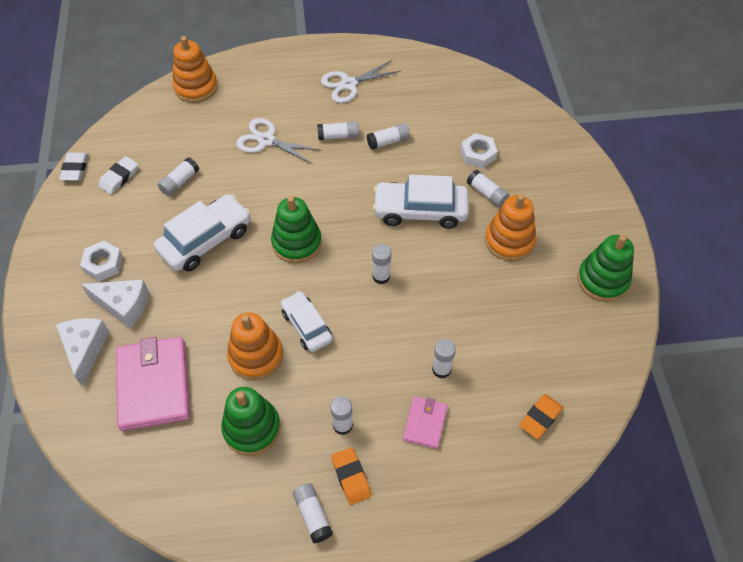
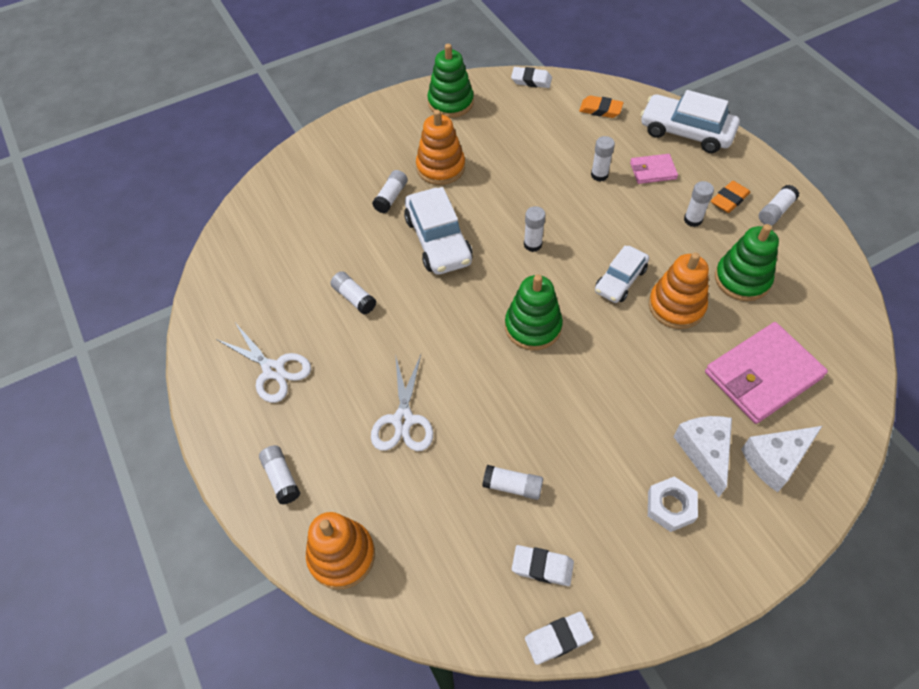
camera: 110 degrees left, 0 degrees up
white car [154,194,251,272] -> white car moved to [641,90,740,153]
white glue stick [317,121,359,140] -> white glue stick moved to [259,445,300,504]
white nut [461,133,498,168] -> none
none -> white eraser [511,67,552,88]

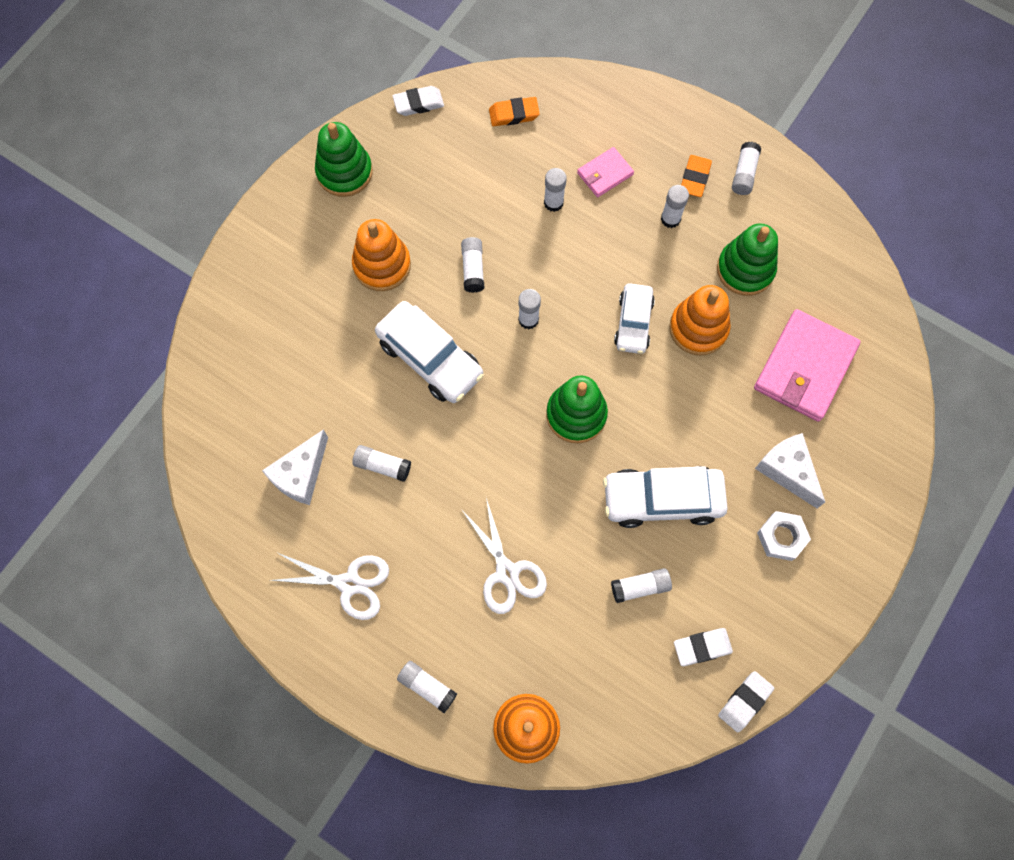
camera: 30 degrees left, 15 degrees up
white glue stick [372,170,408,213] -> white glue stick moved to [461,237,484,293]
white car [641,90,740,153] -> white car moved to [603,466,728,528]
white cheese [741,426,822,492] -> white cheese moved to [262,429,328,505]

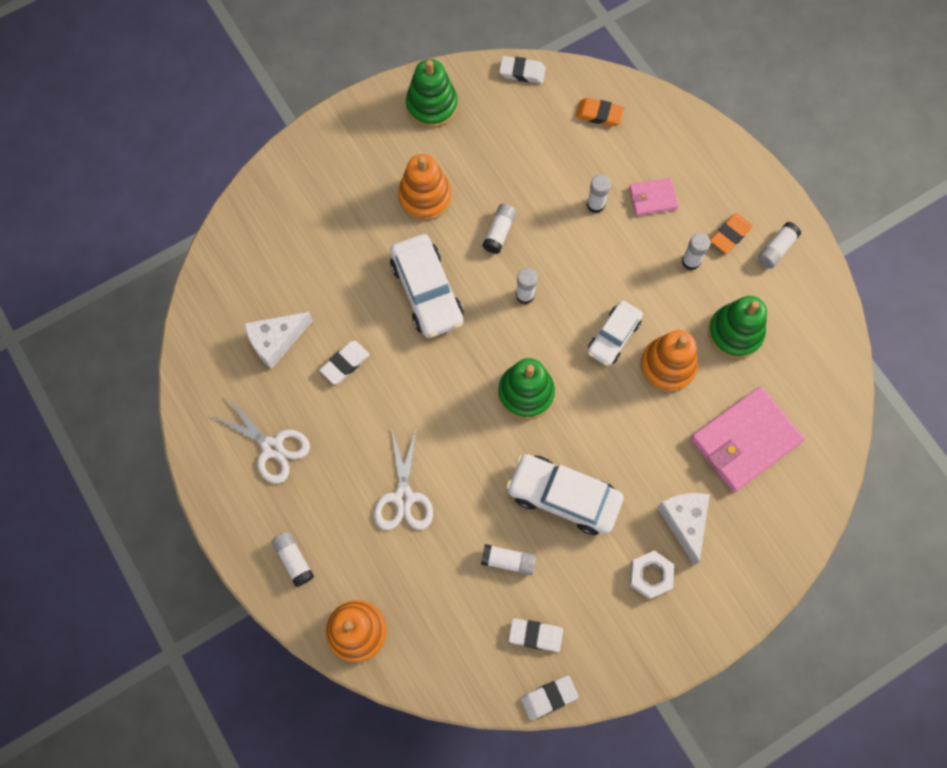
camera: 25 degrees right, 0 degrees up
white glue stick [352,445,411,482] -> white eraser [320,341,370,384]

